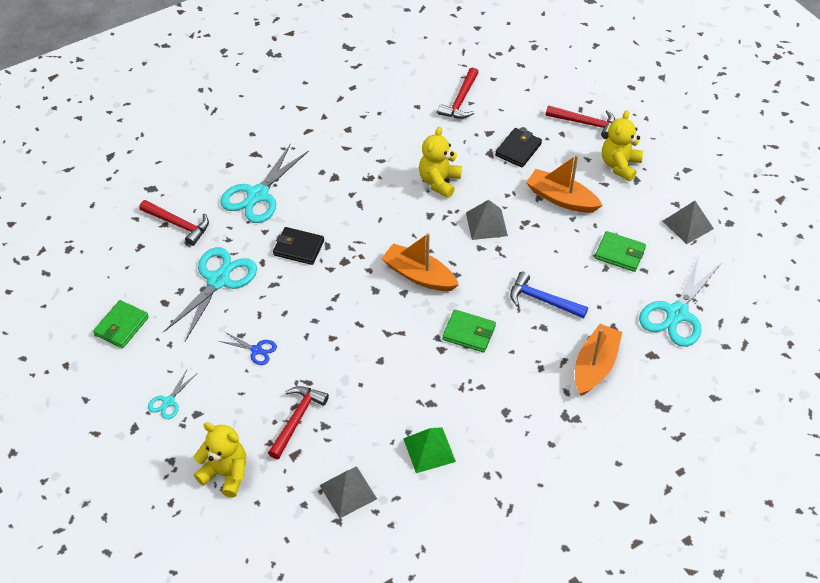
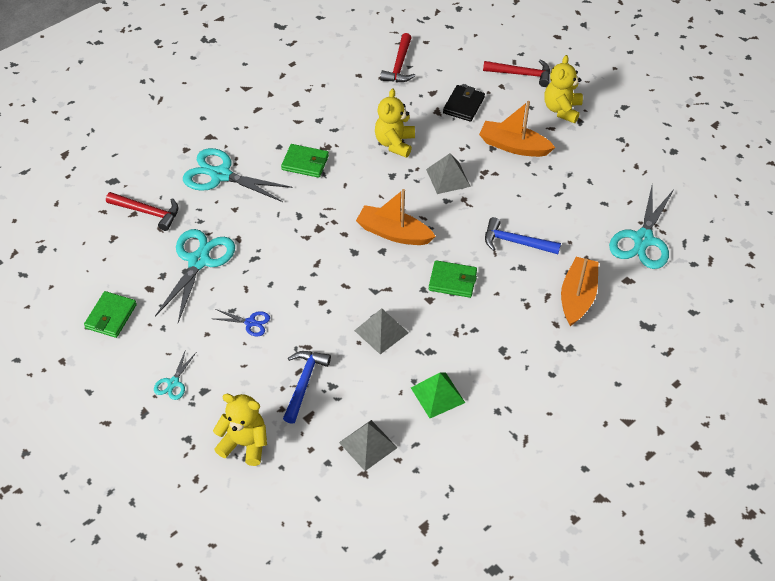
camera: 10 degrees left, 0 degrees up
turquoise scissors [220,143,309,223] -> turquoise scissors turned 90 degrees clockwise [183,148,293,202]
red hammer [268,386,329,459] -> blue hammer [283,351,331,424]
black wallet [273,227,324,265] -> none
green wallet [595,231,646,272] -> green wallet moved to [281,144,329,178]
grey pyramid [663,201,714,244] -> grey pyramid moved to [354,308,409,354]

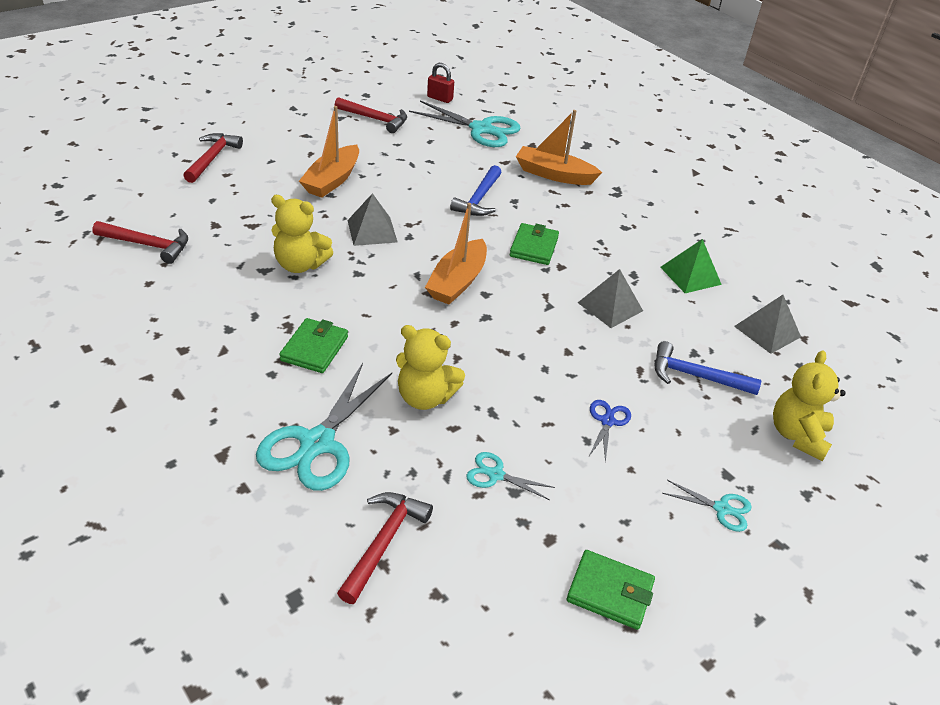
camera: 90 degrees left, 10 degrees down
turquoise scissors [155,229,235,323] -> turquoise scissors [466,452,555,500], size x0.48
black wallet [443,85,485,122] -> none
yellow teddy bear [544,55,583,123] -> yellow teddy bear moved to [396,325,465,410]
none -> red hammer [335,97,407,133]
none -> red padlock [427,63,454,103]

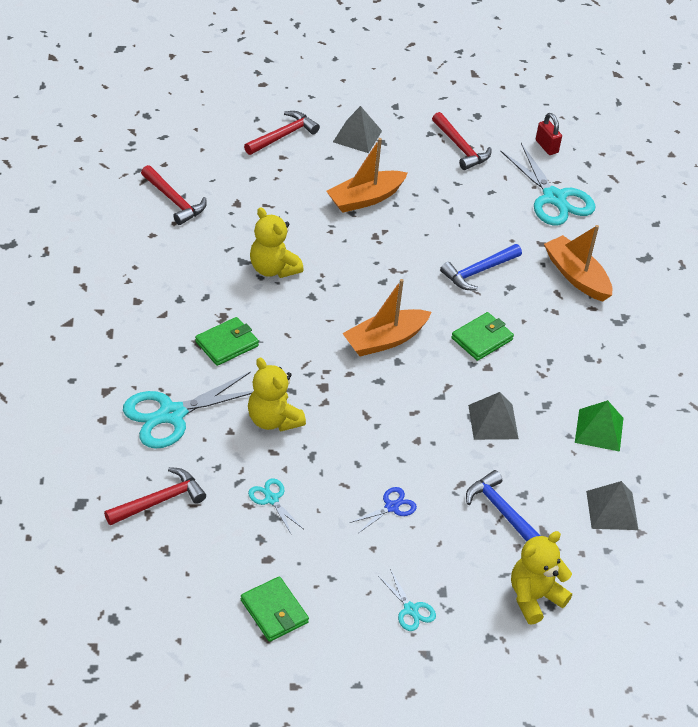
camera: 35 degrees right, 5 degrees up
grey pyramid [347,193,398,246] -> grey pyramid moved to [333,106,382,153]

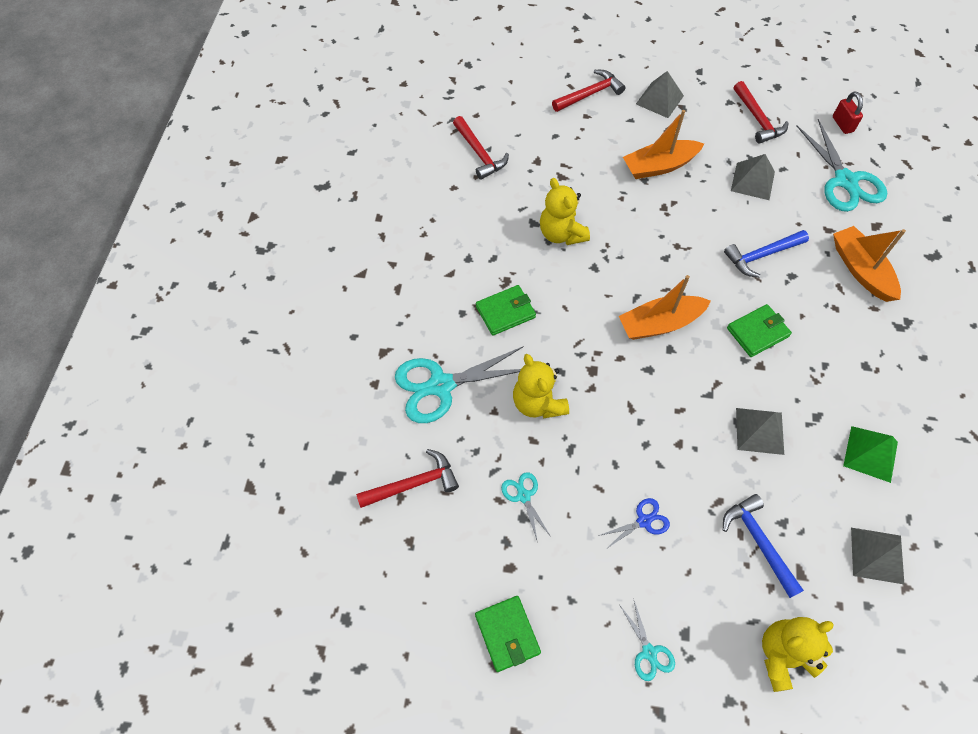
camera: 15 degrees right, 15 degrees up
none -> grey pyramid [731,154,775,200]

